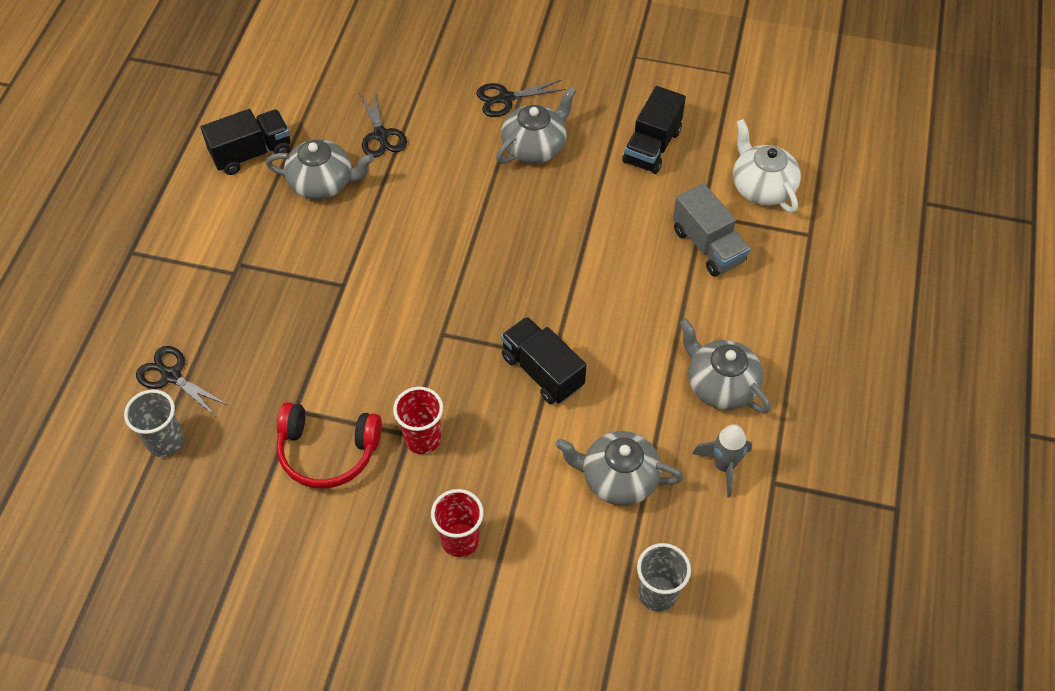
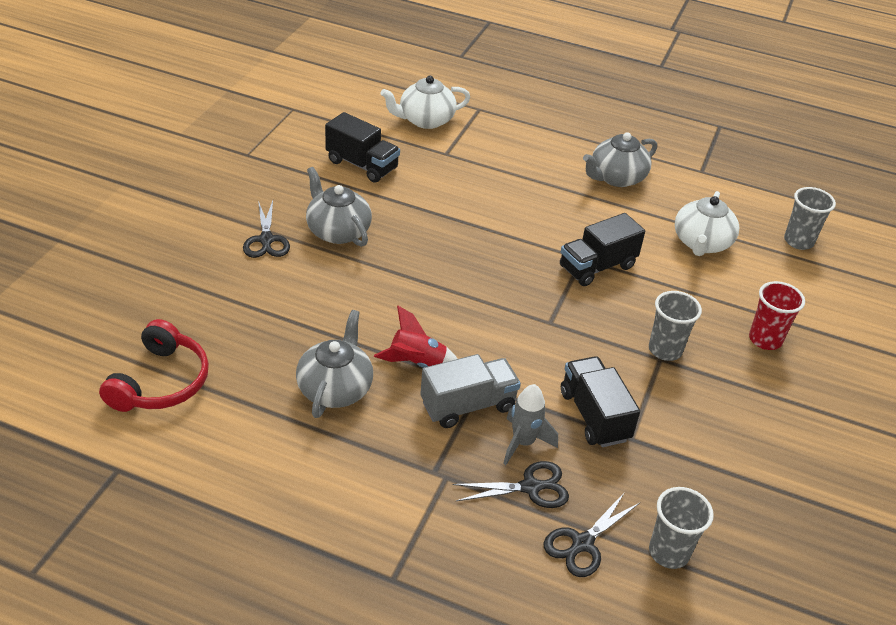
camera: 85 degrees left, 15 degrees down
black truck [201,109,290,175] -> black truck moved to [561,356,640,447]
red headphones [276,402,382,489] -> red headphones moved to [99,319,209,412]
black scissors [359,89,407,158] -> black scissors moved to [453,461,569,508]
red cup [393,387,443,454] -> grey cup [649,291,702,361]
grey teapot [555,431,683,506] -> white teapot [675,191,739,256]
grey truck [673,183,751,277] -> grey truck moved to [420,354,521,428]
grey rocket [692,424,752,497] -> grey rocket moved to [503,384,558,465]
none -> red rocket [374,306,458,368]

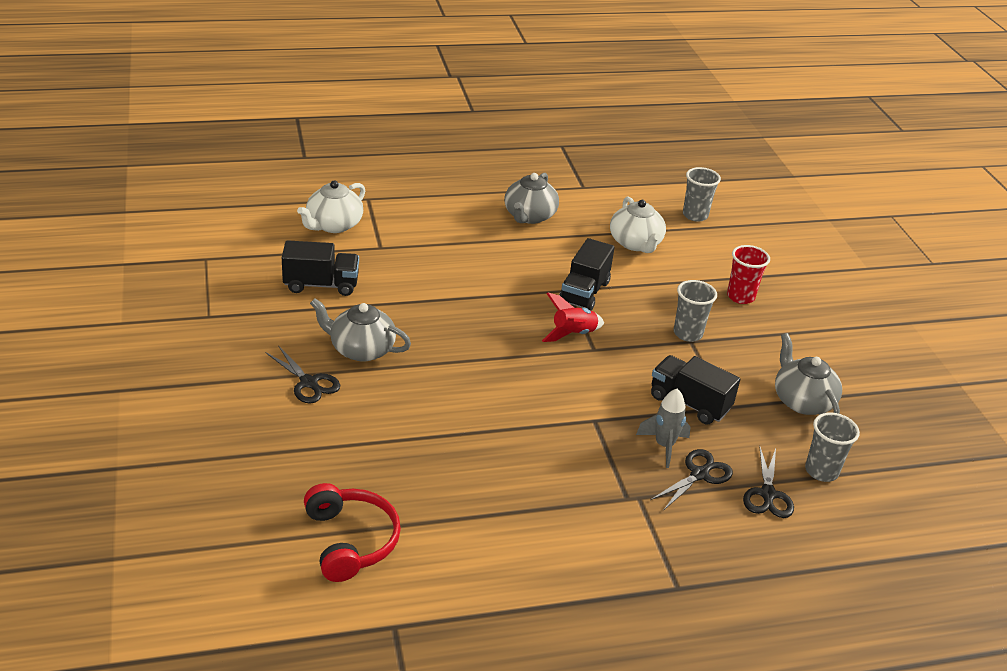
camera: 35 degrees left, 5 degrees down
grey teapot [296,310,373,418] -> grey teapot moved to [775,333,842,415]
red rocket [374,306,458,368] -> red rocket moved to [542,293,604,342]
grey truck [420,354,521,428] -> none

